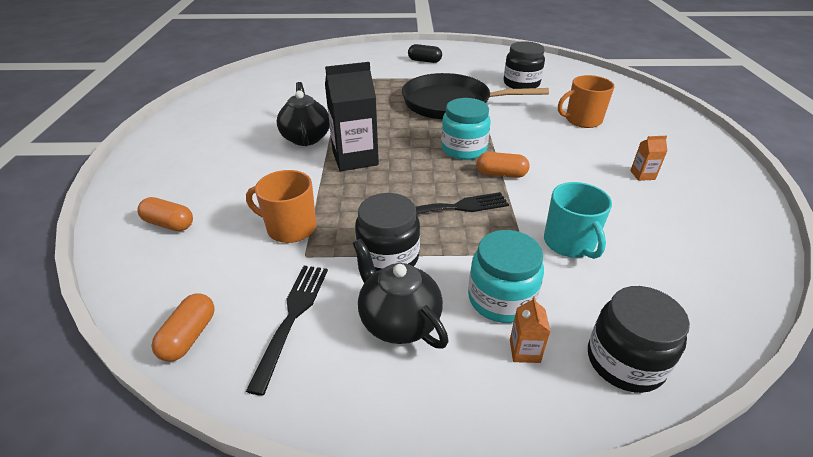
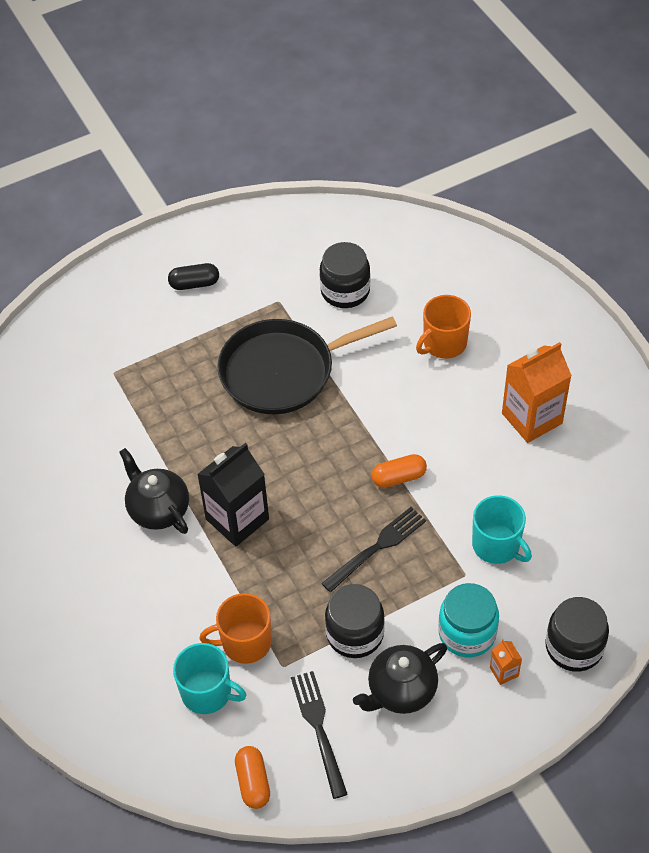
camera: 25 degrees left, 15 degrees up
orange capsule [137,197,193,231] -> none
black teapot [353,239,449,349] -> black teapot turned 60 degrees counterclockwise [353,643,447,714]
turquoise jar [441,98,490,160] -> none
orange carton [630,136,667,181] -> orange carton [502,342,572,443], size x2.27
none -> turquoise mug [173,643,246,714]

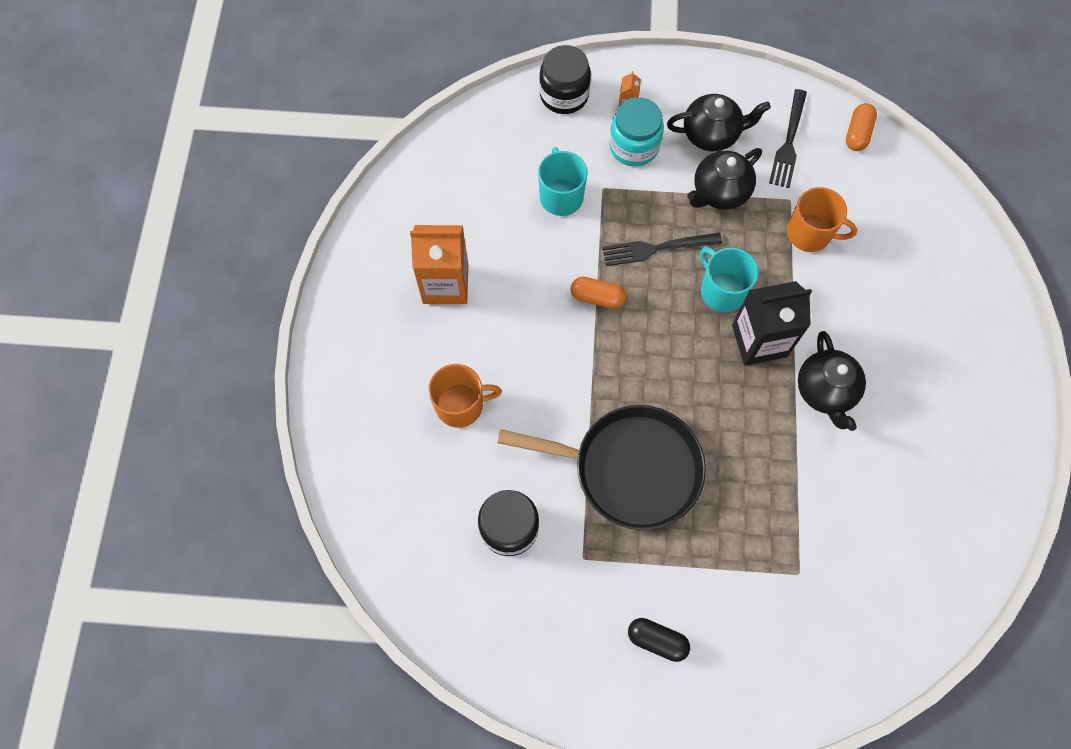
camera: 150 degrees left, 15 degrees up
turquoise mug [173,643,246,714] -> turquoise mug moved to [700,247,759,312]
black jar [325,584,385,658] -> black teapot [687,148,762,210]

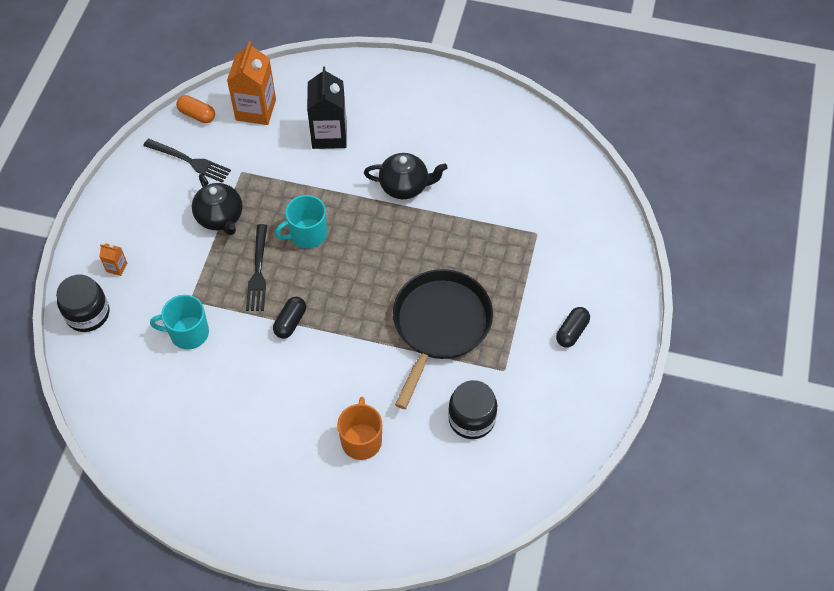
camera: 80 degrees left, 10 degrees down
orange carton [410,225,468,304] -> orange carton moved to [227,41,276,125]
orange capsule [571,277,626,309] -> black capsule [273,297,306,339]
turquoise jar [609,97,664,166] -> none
black teapot [667,94,771,151] -> none
black carton [732,281,812,366] -> black carton moved to [307,67,347,149]
orange mug [787,187,857,252] -> none

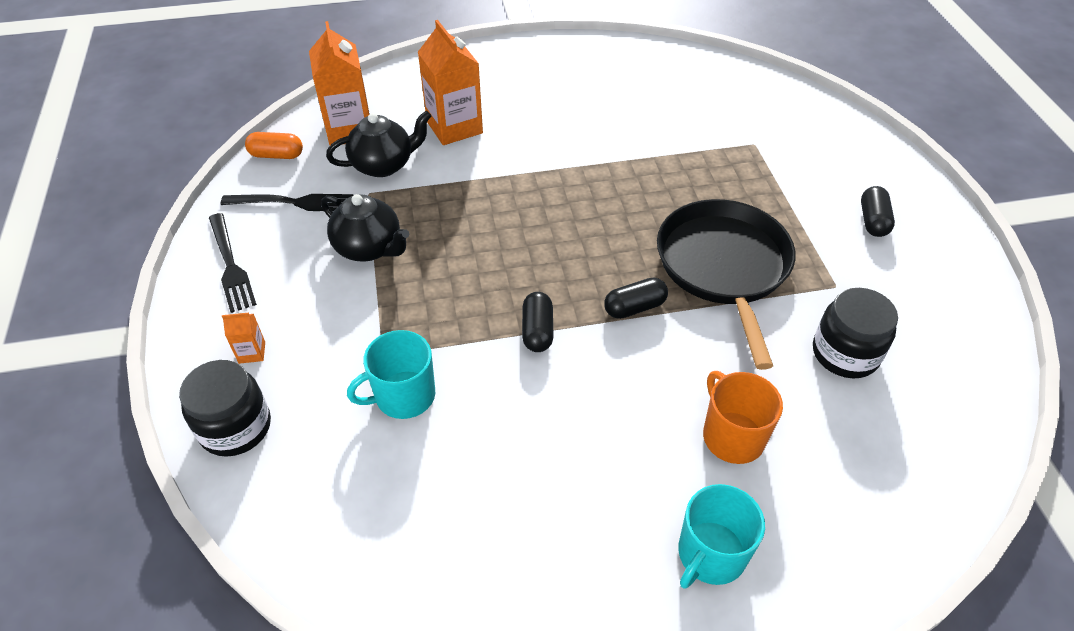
camera: 25 degrees left, 10 degrees down
black fork [246,224,267,311] -> black fork moved to [209,213,257,313]
turquoise mug [275,195,327,248] -> turquoise mug moved to [678,484,765,589]
black carton [307,67,347,149] -> orange carton [418,20,483,145]
black teapot [364,153,448,199] -> black teapot moved to [326,111,431,177]
none -> black capsule [604,278,668,319]

